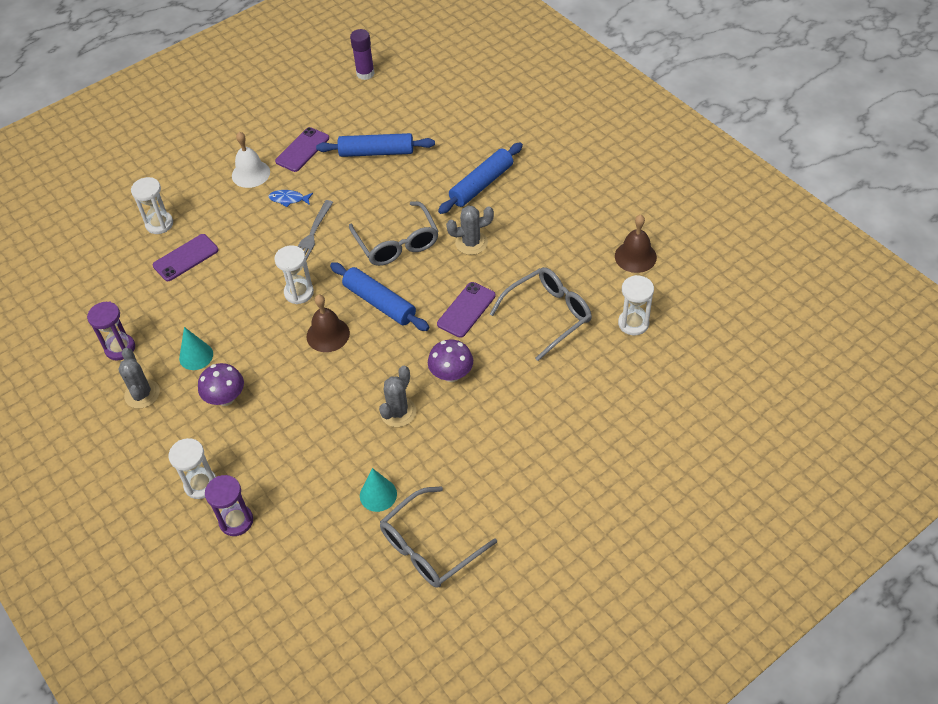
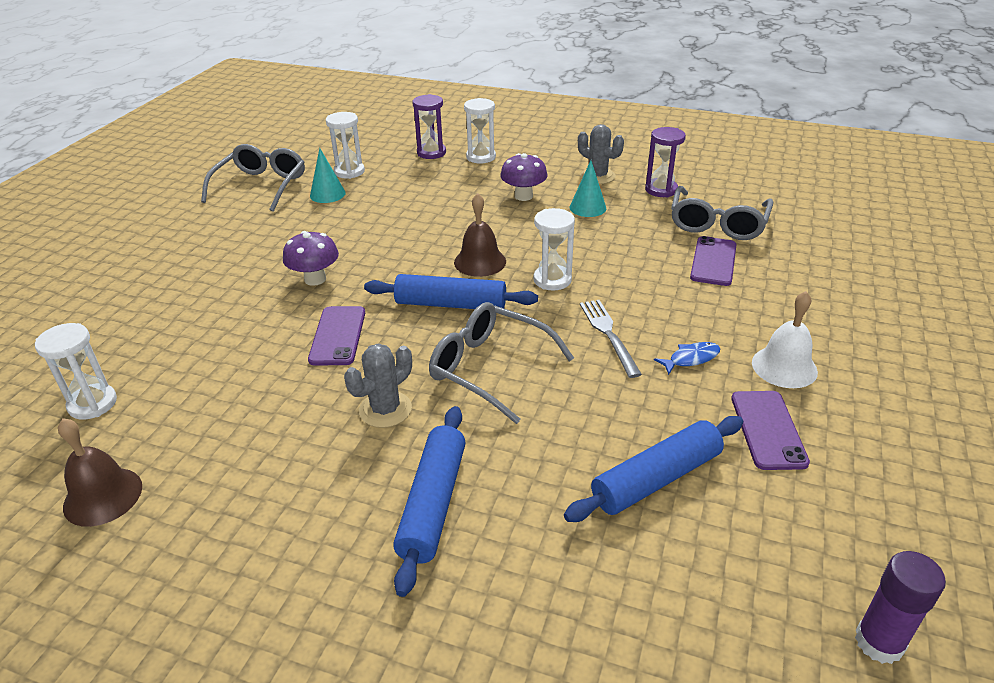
camera: 145 degrees right, 15 degrees down
white hourglass [131,177,173,234] -> white hourglass moved to [326,112,365,179]
grey cactus [379,366,416,427] -> none
grey glasses [490,267,592,361] -> grey glasses moved to [671,186,773,240]

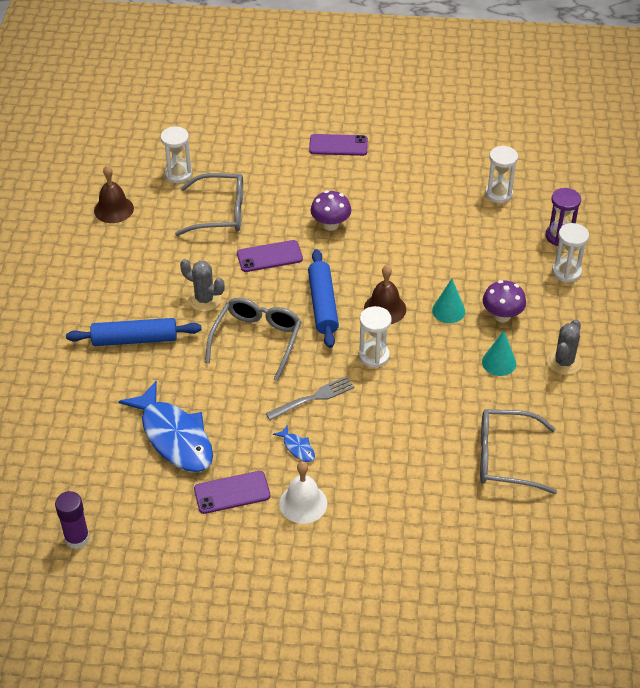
camera: 75 degrees right, 10 degrees up
grey glasses [201,144,305,212] -> grey glasses moved to [175,173,243,236]
turquoise cone [310,148,346,203] -> turquoise cone moved to [432,279,465,323]
blue rolling pin [564,416,743,522] -> blue fish [118,381,213,472]
purple hourglass [645,127,686,198] -> none
purple phone [690,236,737,286] -> purple phone moved to [309,134,368,156]

